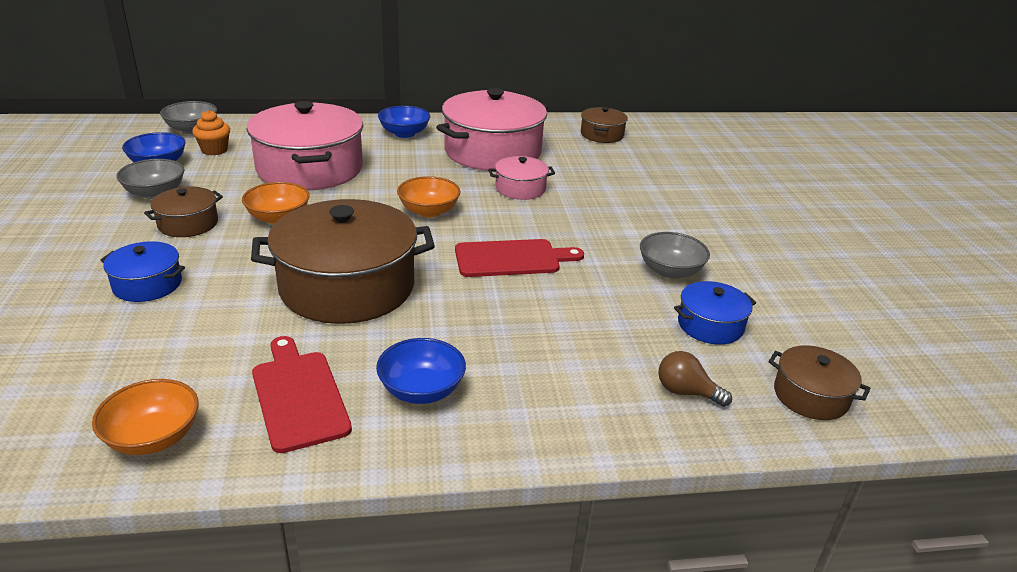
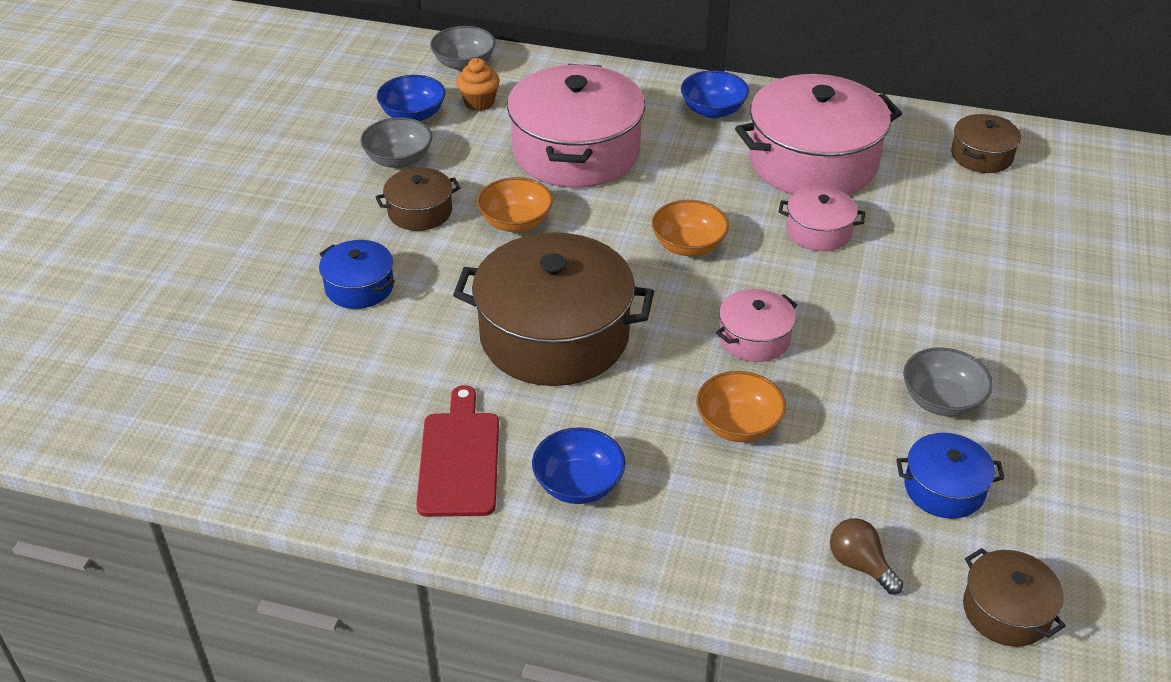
camera: 25 degrees right, 10 degrees up
orange bowl [92,379,198,455] -> orange bowl moved to [696,371,786,442]
red cutting board [455,239,584,277] -> pink pot [716,289,797,362]

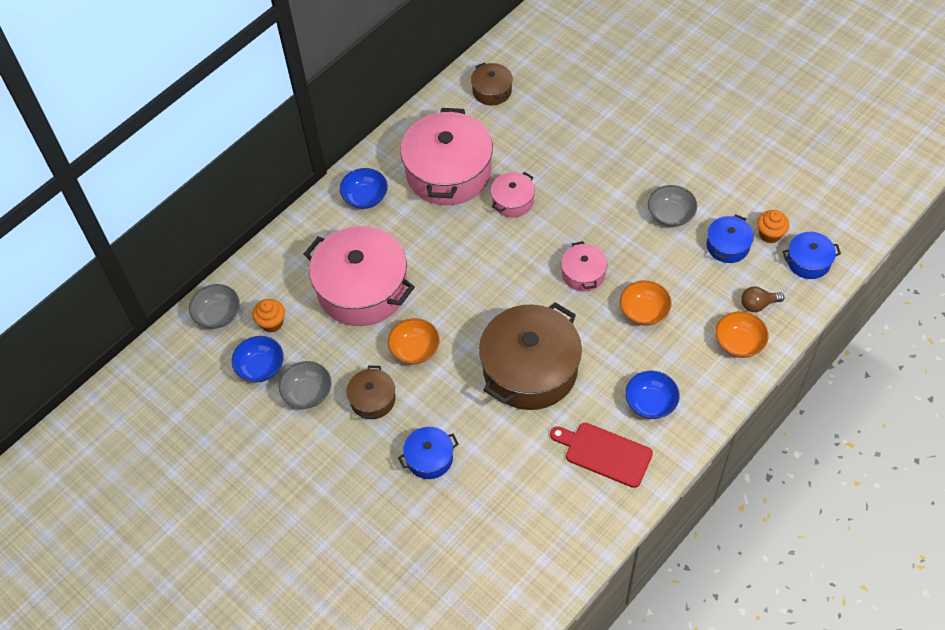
camera: 60 degrees left, 15 degrees up
orange bowl [652,200,729,256] -> orange bowl moved to [715,311,769,358]
brown pot [963,548,1066,647] -> blue pot [783,232,841,279]
none -> orange cupcake [757,210,789,243]

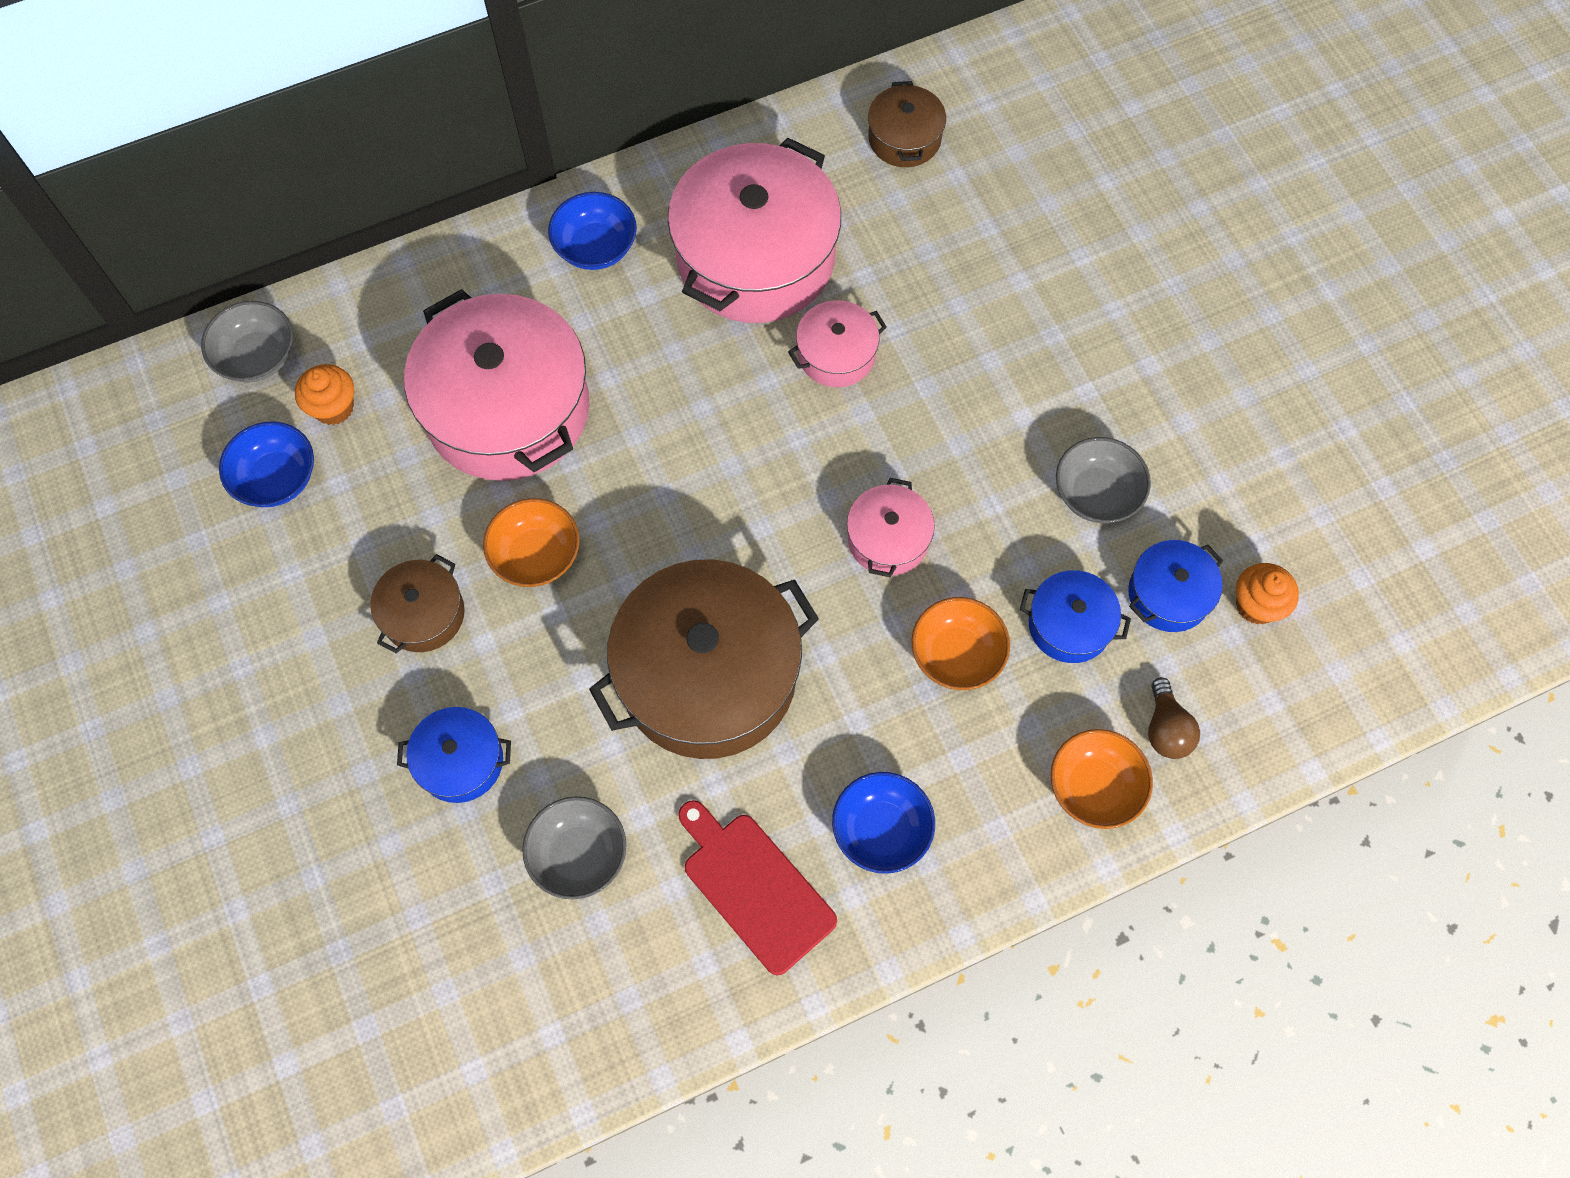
camera: 20 degrees right, 10 degrees up
grey bowl [279,361,332,409] -> grey bowl moved to [522,796,626,900]
brown light bulb [741,286,784,312] -> brown light bulb turned 105 degrees counterclockwise [1148,677,1200,759]
blue pot [783,232,841,279] -> blue pot moved to [1020,570,1131,663]

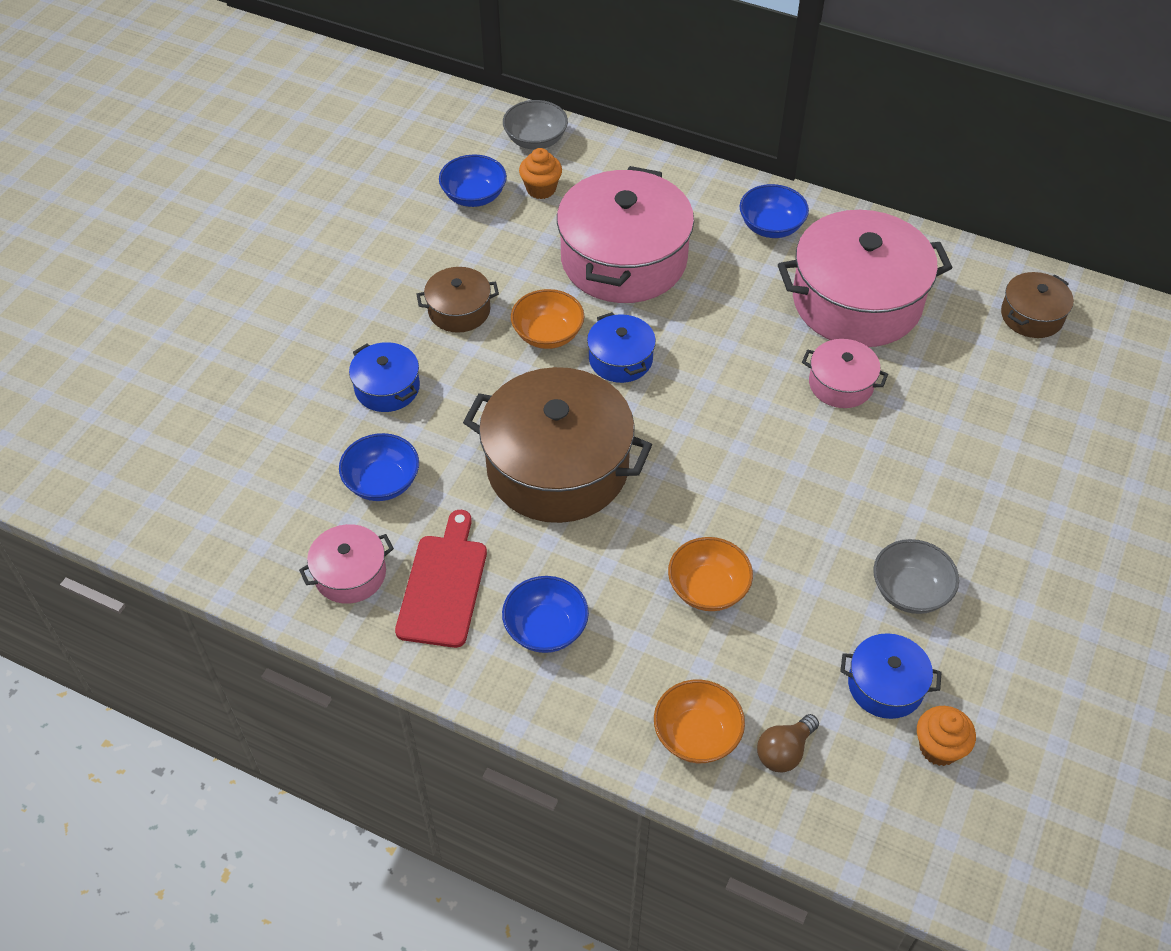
camera: 50 degrees right, 15 degrees down
grey bowl [522,796,626,900] -> blue bowl [339,433,419,501]
pink pot [847,478,935,577] -> pink pot moved to [299,524,394,604]
blue pot [1020,570,1131,663] -> blue pot moved to [587,312,656,383]

